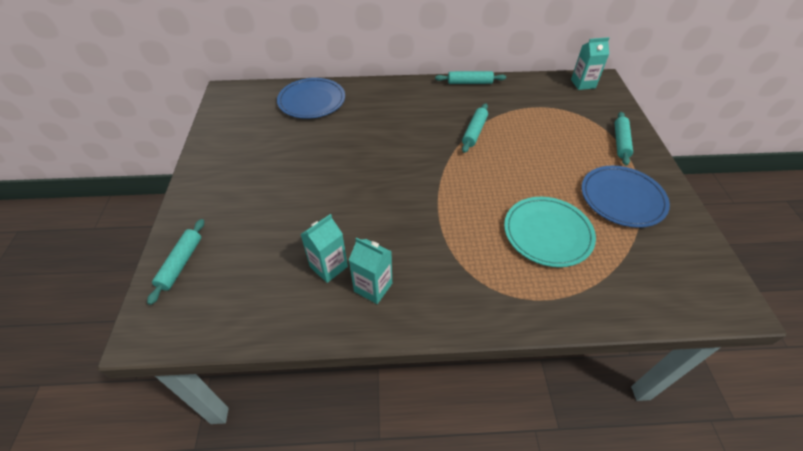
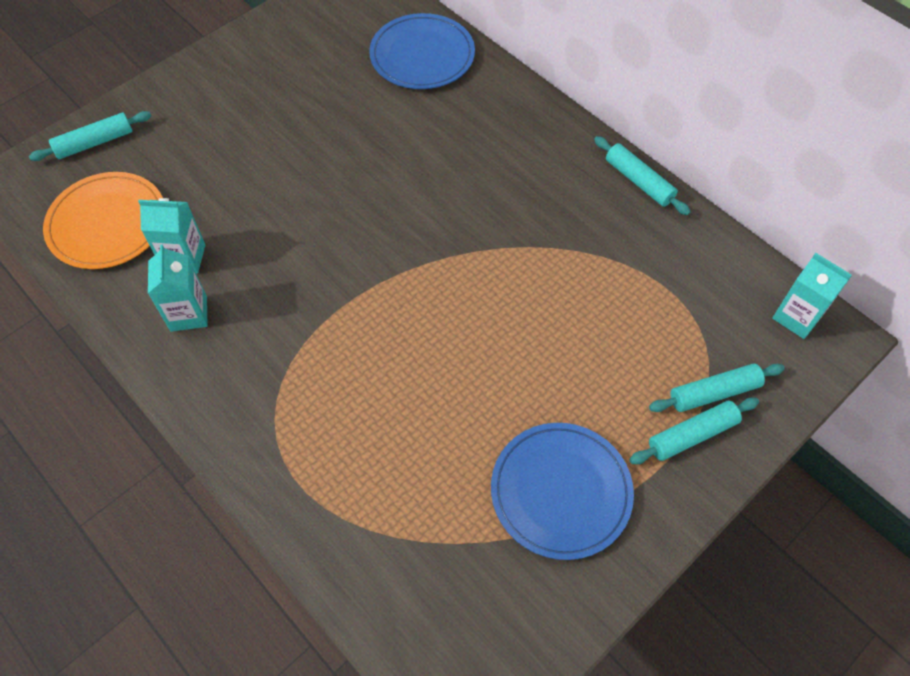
camera: 50 degrees right, 10 degrees up
turquoise rolling pin [462,103,488,153] -> turquoise rolling pin moved to [649,363,785,412]
turquoise plate [504,197,596,267] -> none
none -> orange plate [43,172,163,269]

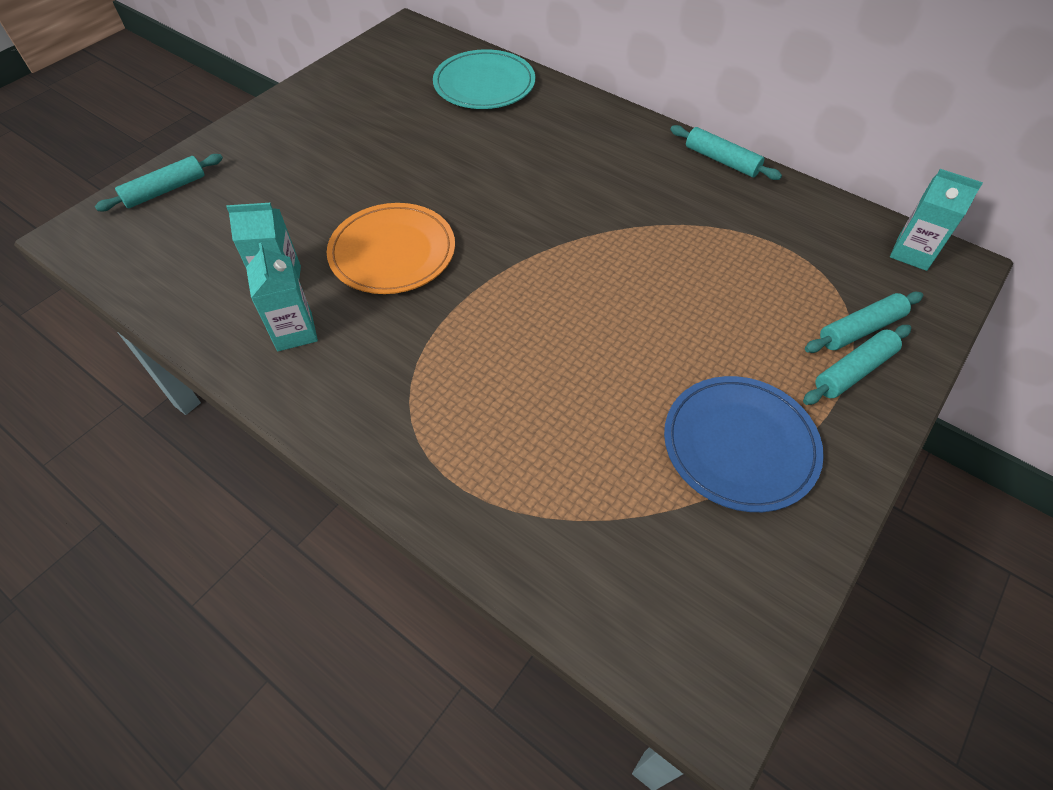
camera: 10 degrees left, 5 degrees down
orange plate [43,172,163,269] -> orange plate moved to [327,203,455,294]
blue plate [369,13,475,89] -> turquoise plate [433,49,535,109]

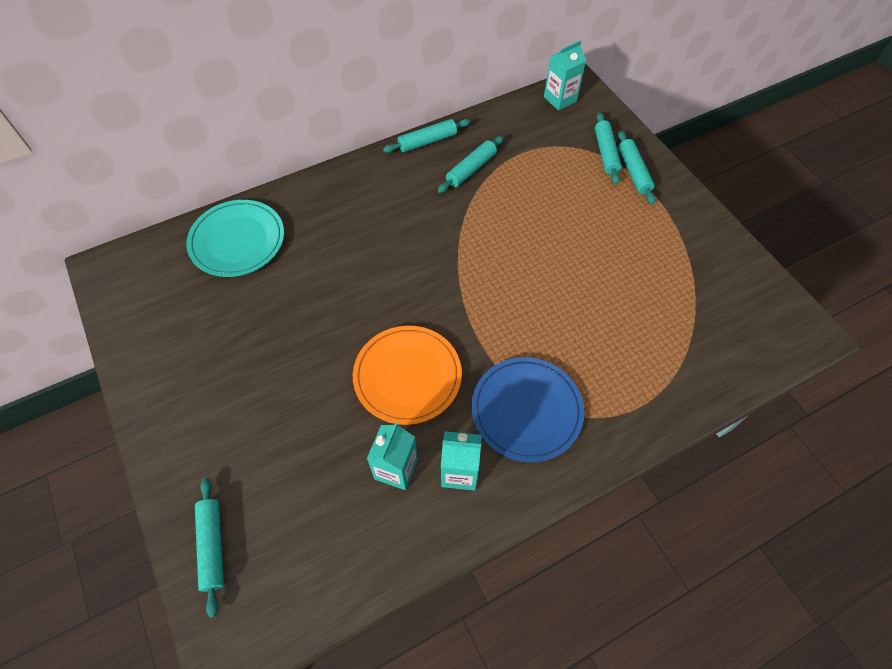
camera: 65 degrees left, 5 degrees up
blue plate [664,376,824,512] -> blue plate moved to [472,357,584,462]
none -> turquoise rolling pin [438,136,504,193]

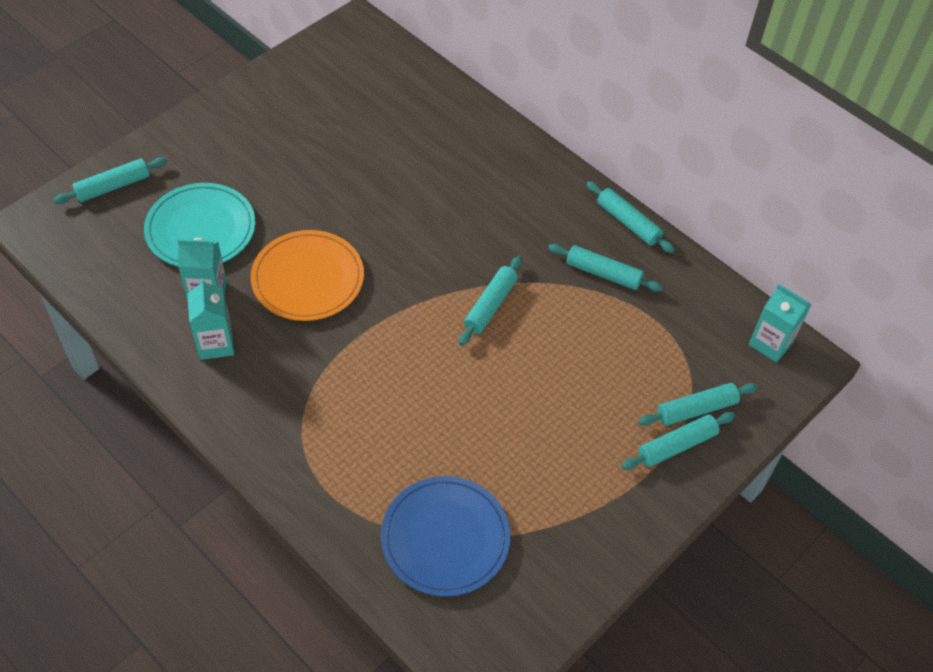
camera: 70 degrees right, 5 degrees down
turquoise plate [186,200,284,277] -> turquoise plate moved to [144,183,255,267]
blue plate [472,357,584,462] -> blue plate moved to [381,476,510,597]
none -> turquoise rolling pin [459,256,522,346]

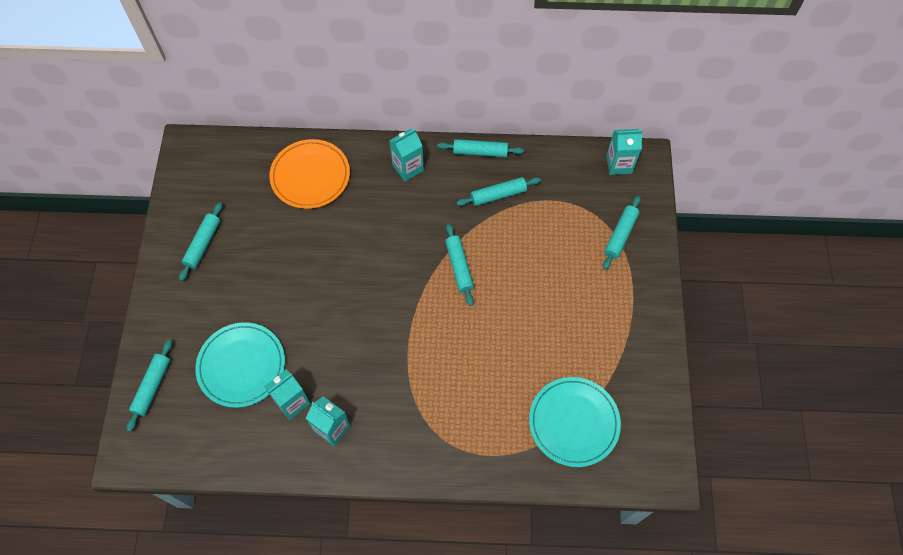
camera: 40 degrees left, 10 degrees up
orange plate [251,230,364,321] -> orange plate moved to [269,139,350,209]
blue plate [381,476,510,597] -> turquoise plate [529,377,621,467]
turquoise rolling pin [621,412,735,470] -> turquoise rolling pin moved to [179,202,223,281]
none -> turquoise carton [389,129,424,182]

